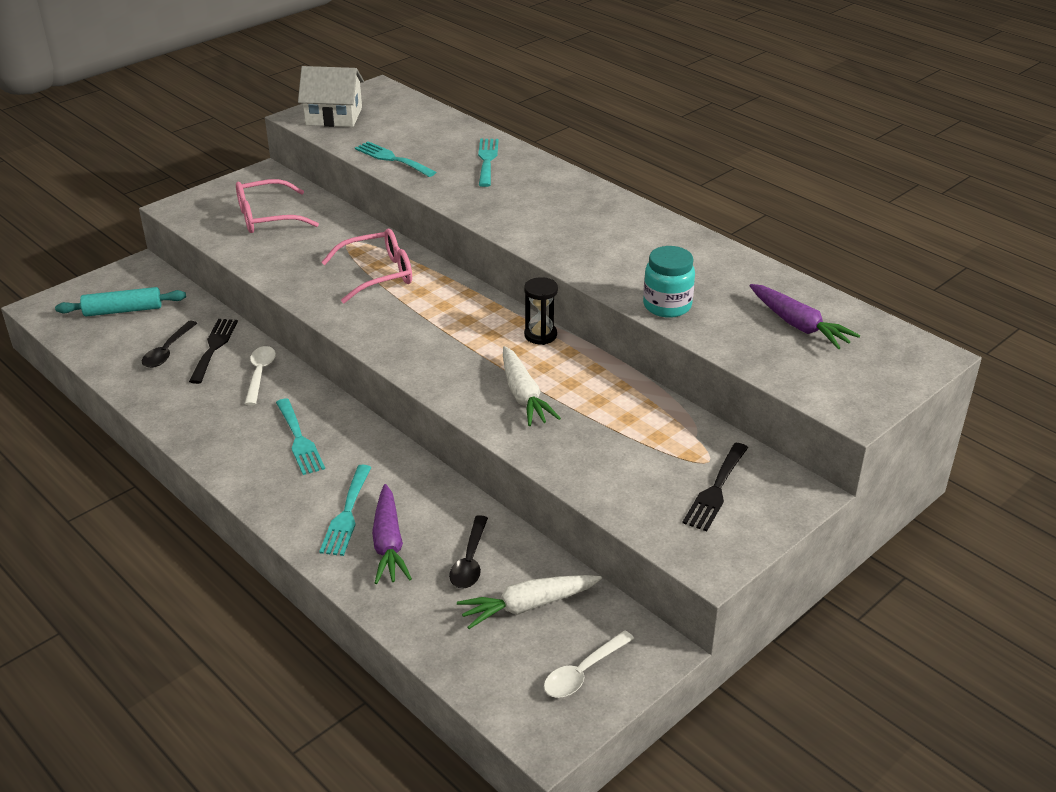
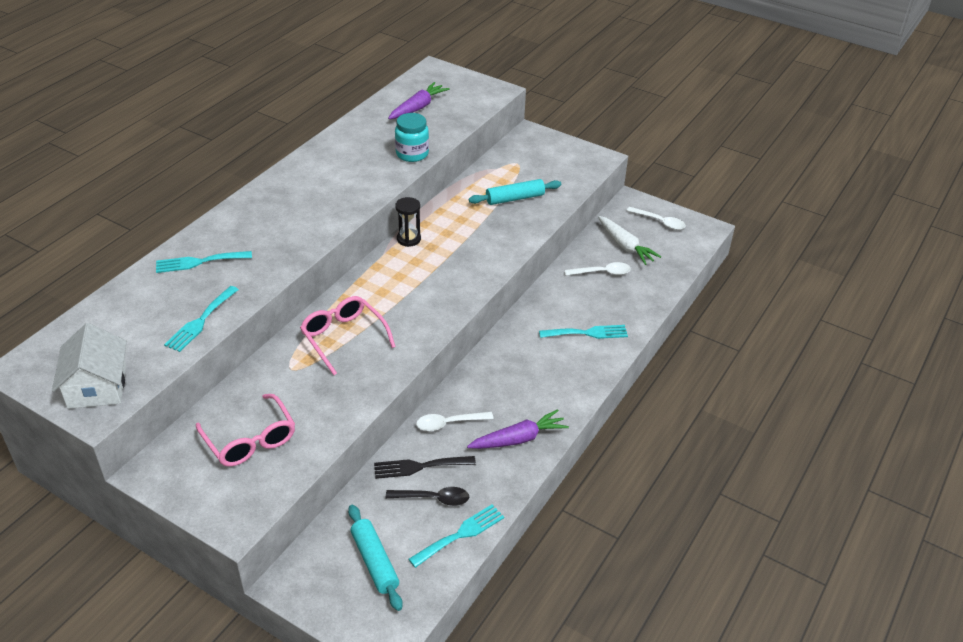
camera: 105 degrees left, 5 degrees up
turquoise fork [276,398,325,475] -> turquoise fork moved to [409,504,504,568]
purple carrot [372,484,412,584] -> purple carrot moved to [467,409,569,449]
black spoon [449,515,488,589] -> white spoon [564,262,631,276]
white carrot [503,346,561,426] -> none
black fork [682,443,748,531] -> none
none -> turquoise rolling pin [469,179,561,205]

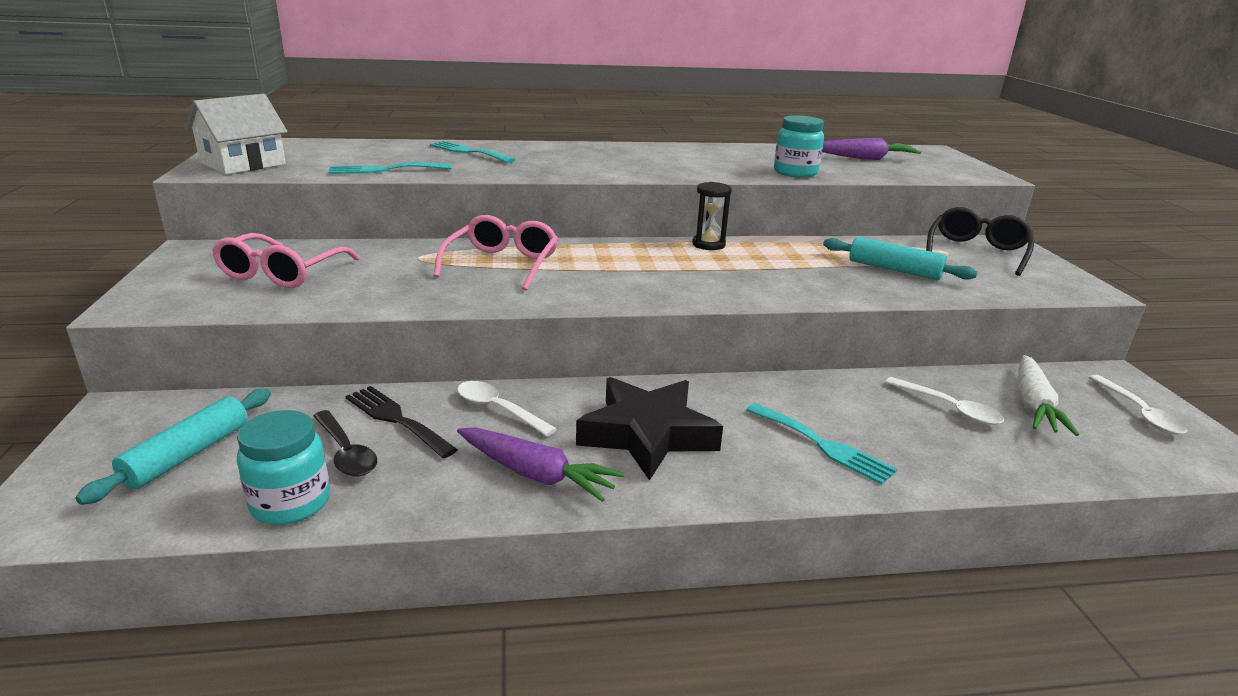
camera: 50 degrees right, 15 degrees down
turquoise fork [409,504,504,568] -> turquoise jar [237,410,330,525]
none -> black star [576,377,723,481]
none -> black glasses [926,207,1034,276]

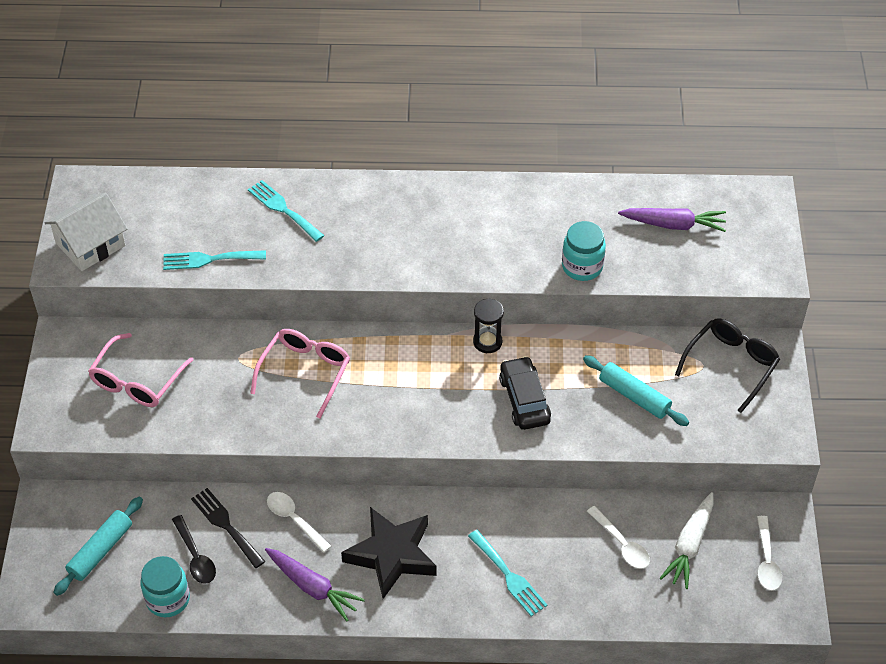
camera: 10 degrees right, 25 degrees up
none -> black car [499,356,551,430]

